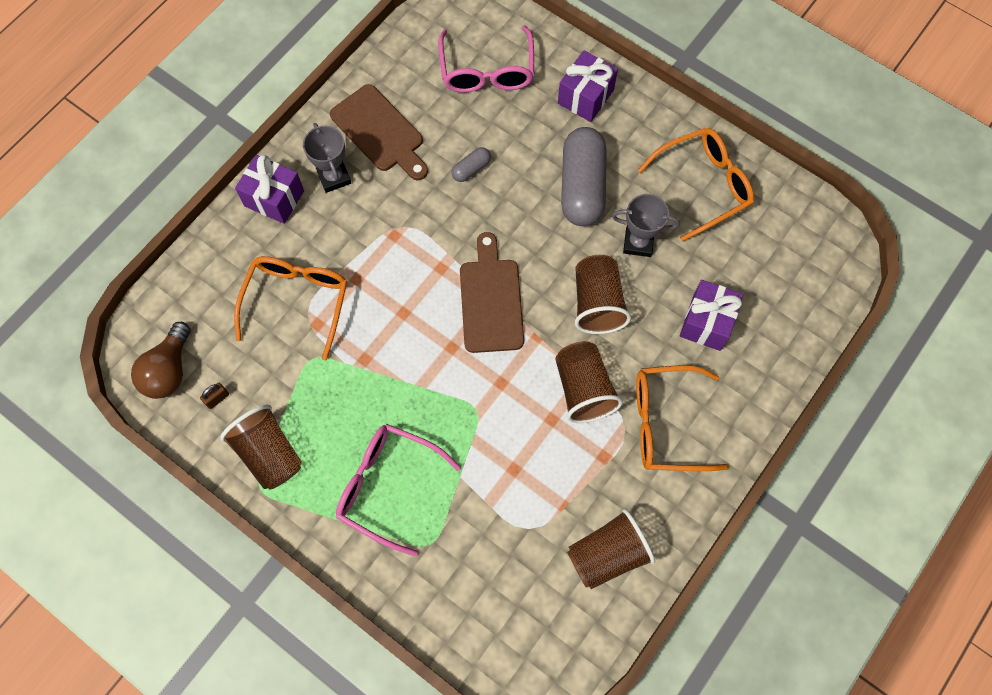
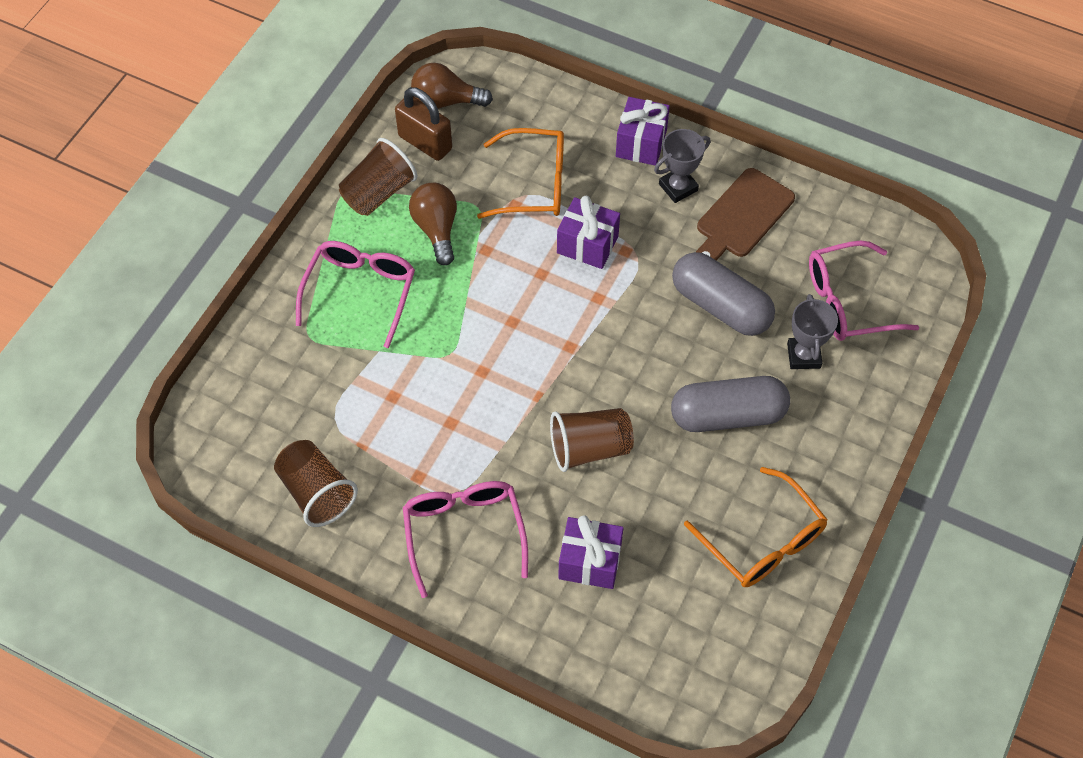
camera: 80 degrees right, 10 degrees down
brown padlock [200,383,229,409] -> brown padlock [395,87,452,161], size x2.39
grey capsule [451,147,491,182] -> grey capsule [672,252,775,336], size x2.26
brown cutting board [460,232,524,353] -> none
brown cup [555,341,623,423] -> none
purple gift [558,50,618,122] -> purple gift moved to [557,196,620,269]
grey trophy [612,194,680,257] -> grey trophy moved to [787,294,838,369]
orange glasses [636,365,729,471] -> pink glasses [403,481,528,598]
none -> brown light bulb [409,183,457,266]

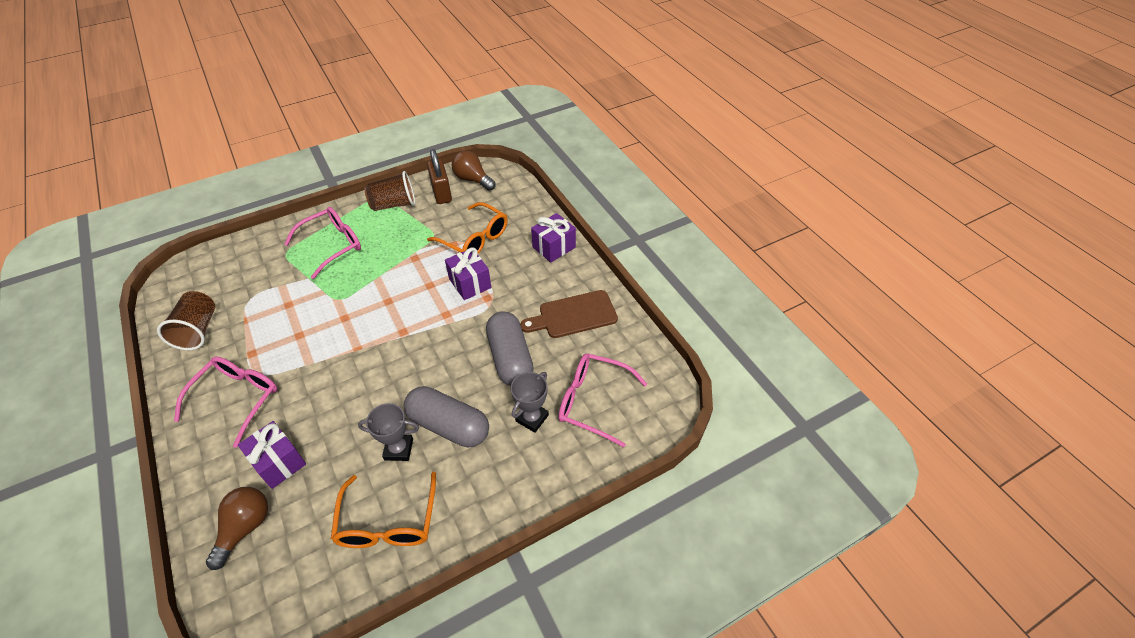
camera: 35 degrees right, 10 degrees down
brown light bulb [409,183,457,266] -> brown light bulb moved to [206,487,268,570]
brown cup [550,408,634,472] -> none
grey trophy [654,129,711,203] -> grey trophy moved to [358,403,419,461]

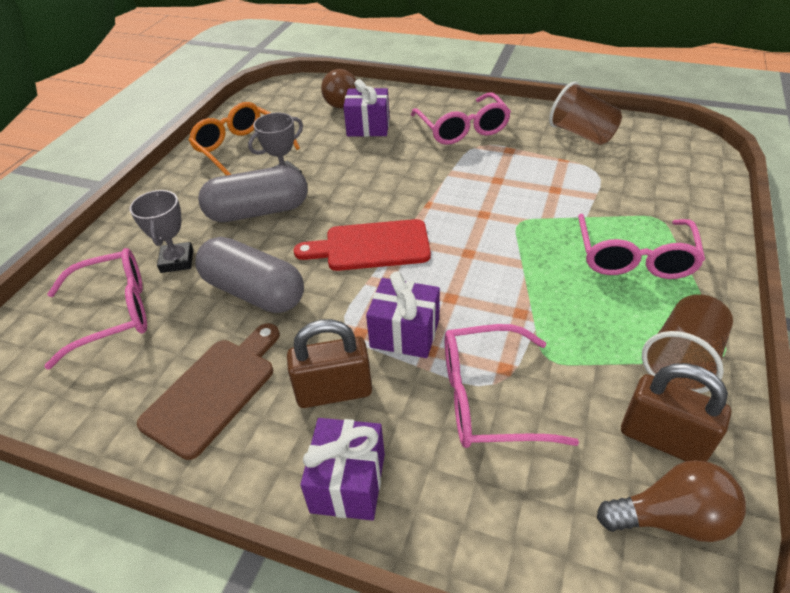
camera: 140 degrees right, 5 degrees down
orange glasses [427,202,508,254] -> pink glasses [445,324,579,448]
none -> brown padlock [287,319,372,408]
none -> red cutting board [294,219,431,271]

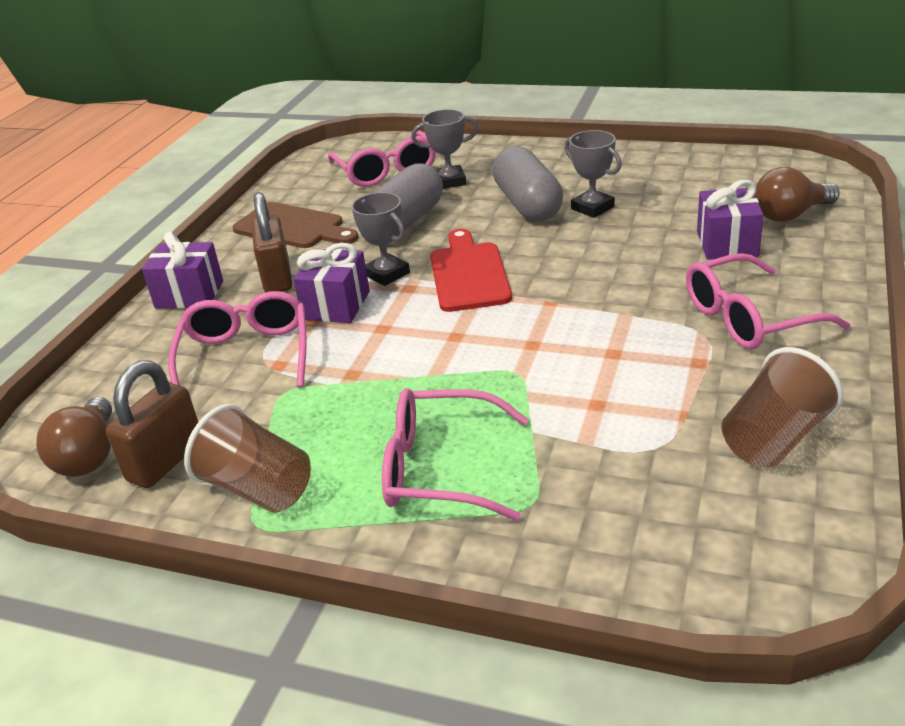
camera: 90 degrees right, 10 degrees down
orange glasses [188,102,300,175] -> none
none -> grey trophy [351,192,410,286]

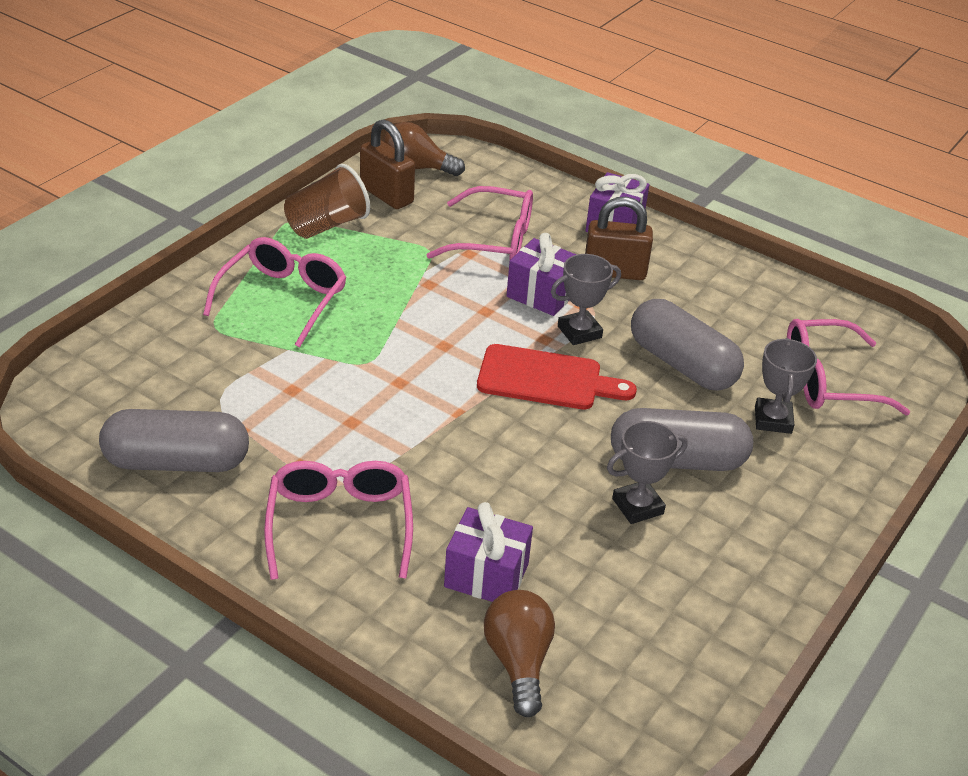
camera: 100 degrees right, 5 degrees up
brown cutting board [233,202,359,248] -> none
brown cup [722,347,844,467] -> grey capsule [99,409,249,472]

